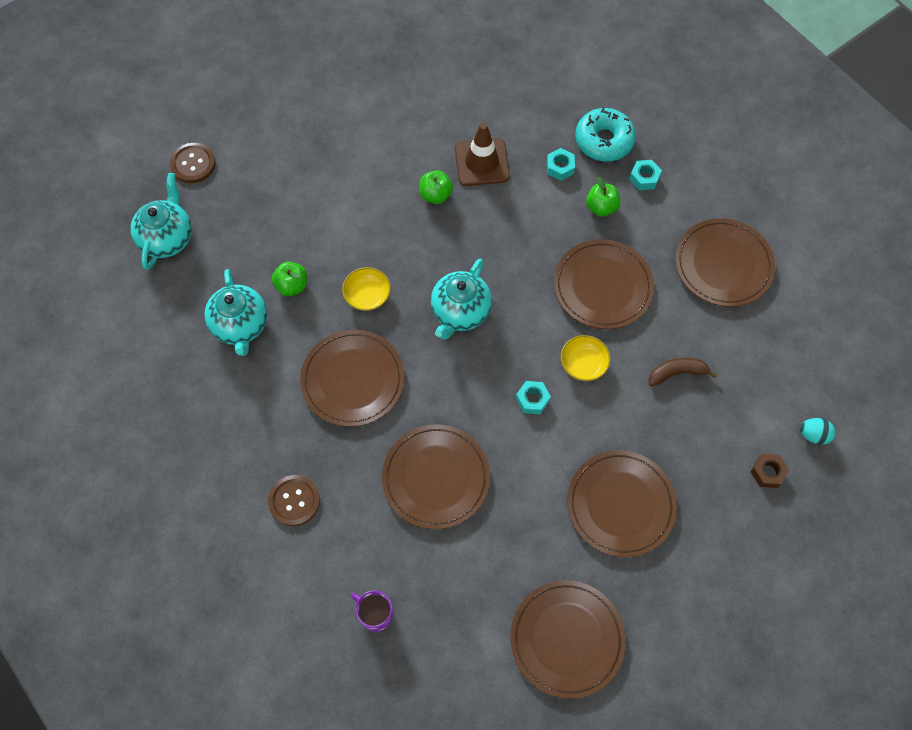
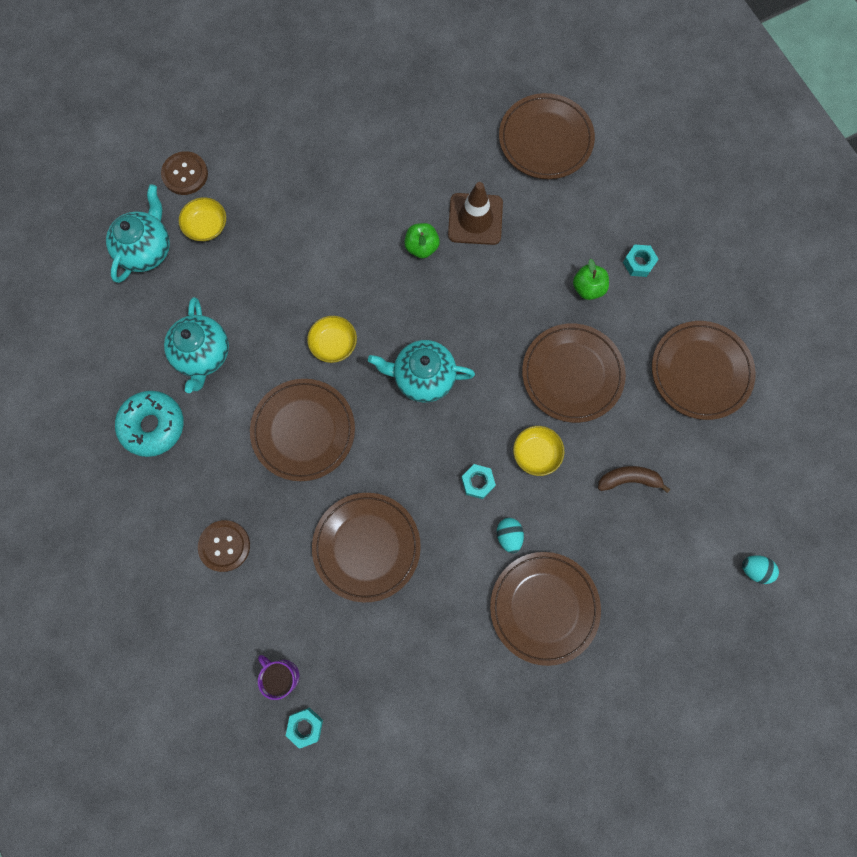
camera: 10 degrees right, 10 degrees up
green apple [272,262,307,296] -> none
turquoise teapot [431,259,492,340] -> turquoise teapot turned 60 degrees clockwise [368,340,475,402]
brown plate [510,580,626,699] -> brown plate moved to [499,93,595,179]
turquoise nut [547,148,575,181] -> turquoise nut moved to [286,707,323,749]
turquoise donut [575,108,636,162] -> turquoise donut moved to [115,391,184,457]
brown nut [750,454,789,488] -> none
none -> yellow bowl [179,197,226,241]
none -> turquoise egg [497,518,524,553]

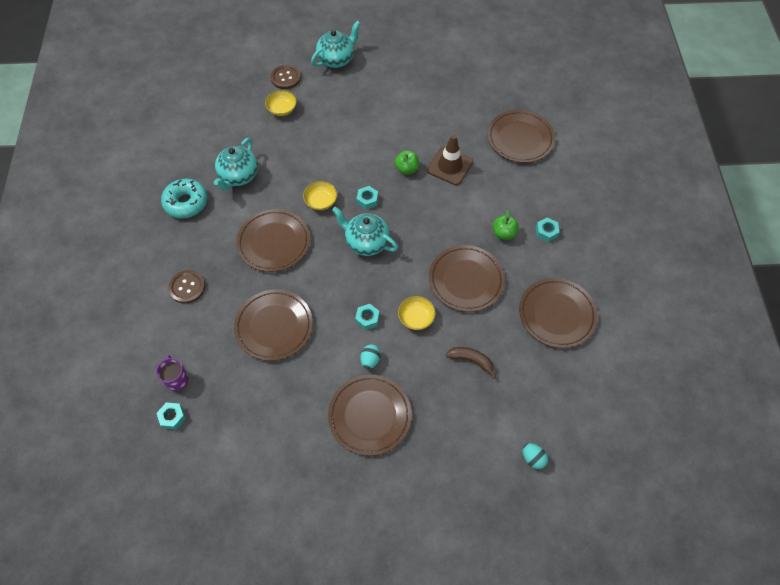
camera: 25 degrees right, 15 degrees down
turquoise teapot [106,184,170,283] -> turquoise teapot moved to [311,21,361,68]
none -> turquoise nut [357,186,378,210]

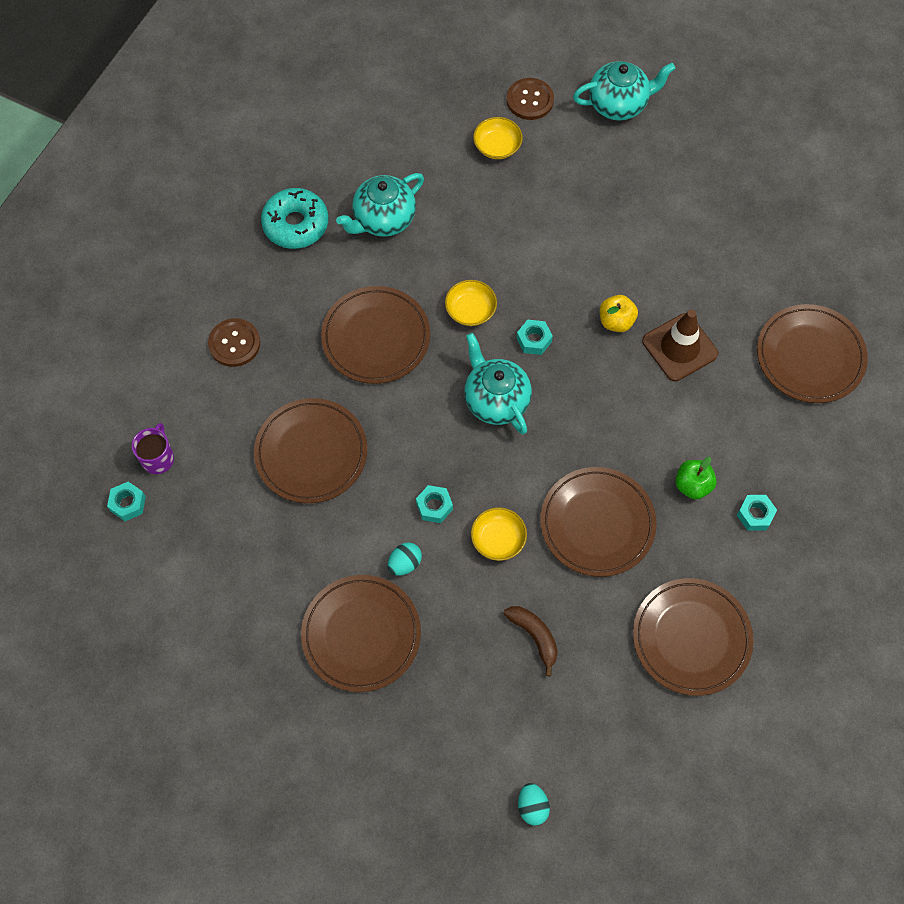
camera: 30 degrees right, 5 degrees up
green apple [395,150,419,174] -> yellow apple [600,295,638,332]

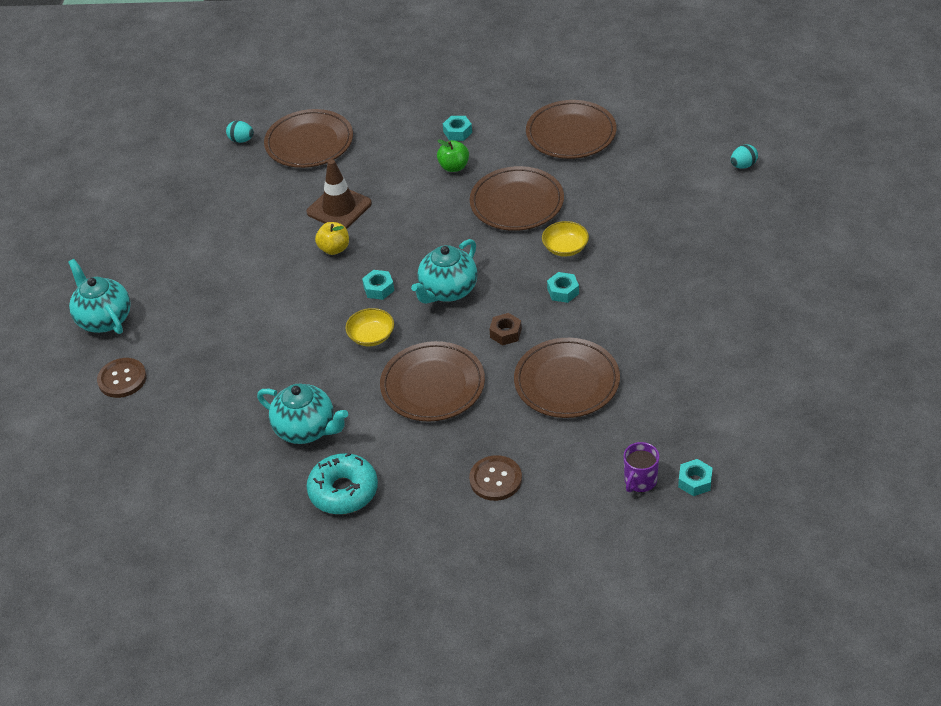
camera: 110 degrees left, 20 degrees down
purple mug [132,423,174,474] -> purple mug turned 45 degrees counterclockwise [624,442,659,493]
brown plate [301,575,421,692] -> none
turquoise egg [388,542,422,576] -> turquoise egg moved to [226,121,254,143]
yellow bowl [473,117,523,159] -> none
brown banana [503,606,558,677] -> none
none -> brown nut [489,313,522,345]

